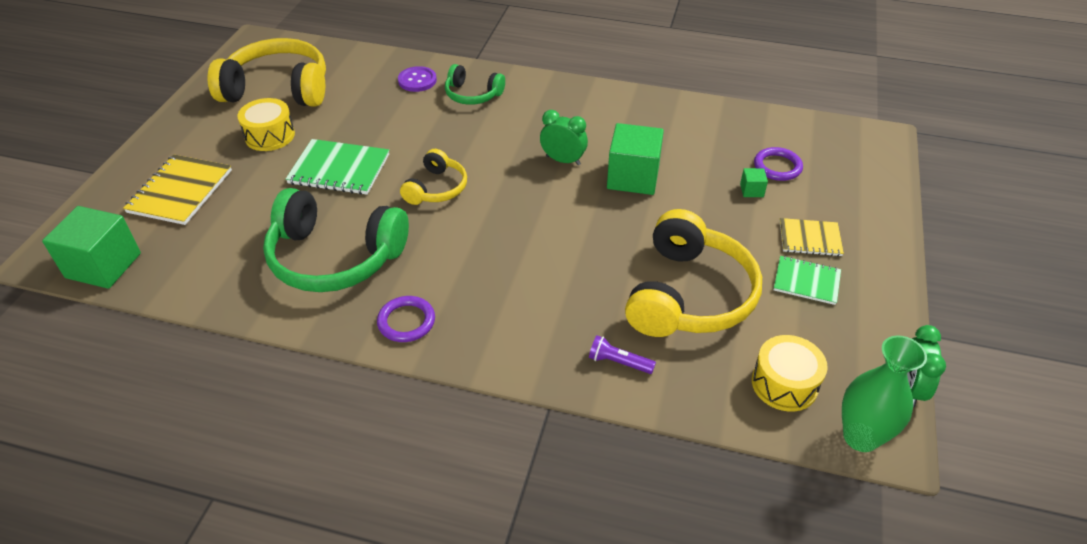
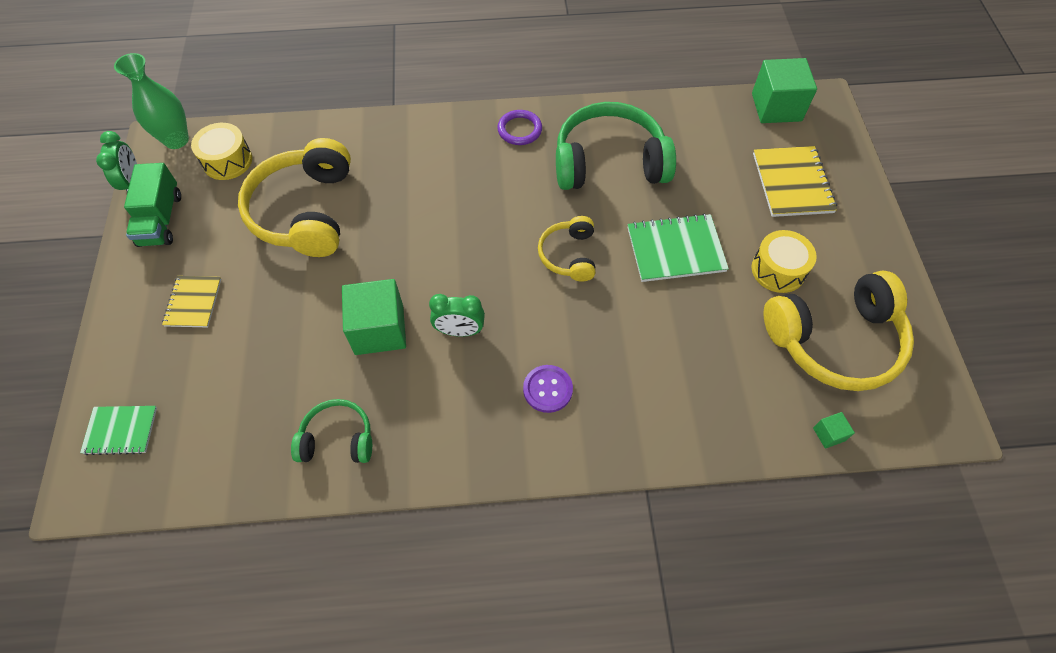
camera: 160 degrees right, 15 degrees up
purple button [398,66,437,92] -> purple button moved to [523,365,573,413]
green headphones [445,64,505,105] -> green headphones moved to [291,399,372,463]
purple flashlight [589,335,656,374] -> none
green cube [740,168,768,197] -> green cube moved to [813,412,855,449]
purple ring [754,147,803,181] -> none
green notebook [774,256,841,305] -> green notebook moved to [80,406,157,455]
yellow notebook [779,218,844,256] -> yellow notebook turned 75 degrees counterclockwise [162,276,221,327]
none -> green truck [124,163,181,247]

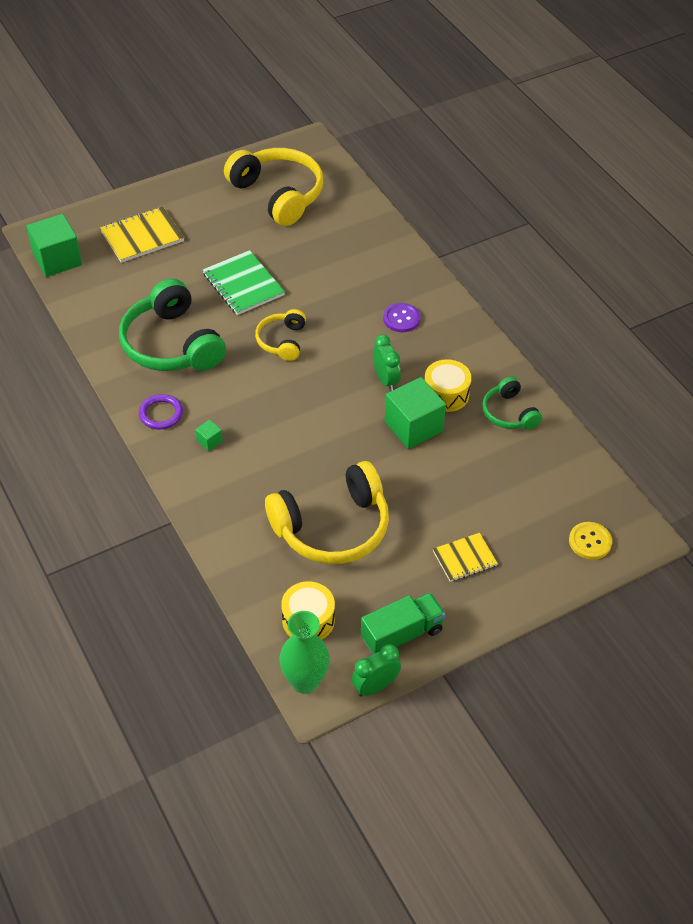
camera: 115 degrees left, 10 degrees down
green notebook [80,406,157,455] -> yellow button [569,522,612,560]
yellow headphones [538,216,595,282] -> yellow headphones turned 120 degrees clockwise [255,309,306,361]
yellow drum [752,230,817,293] -> yellow drum moved to [425,359,472,412]
green cube [813,412,855,449] -> green cube moved to [195,420,223,451]

